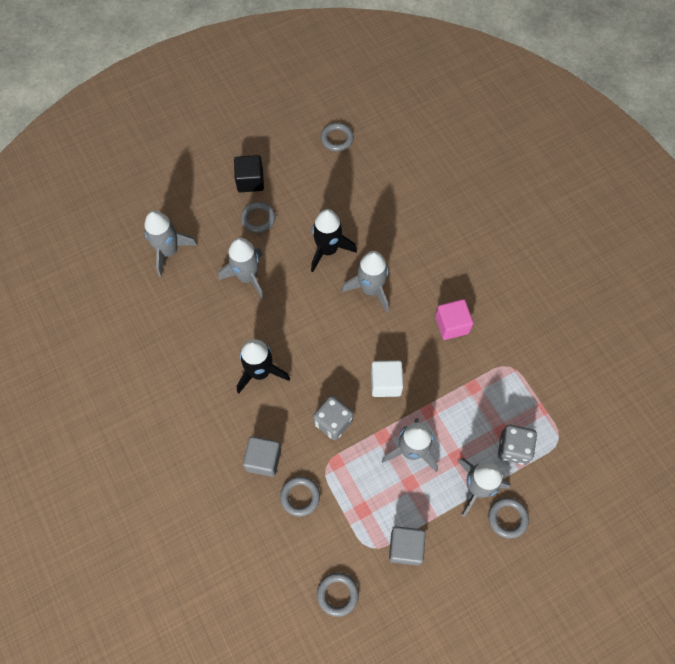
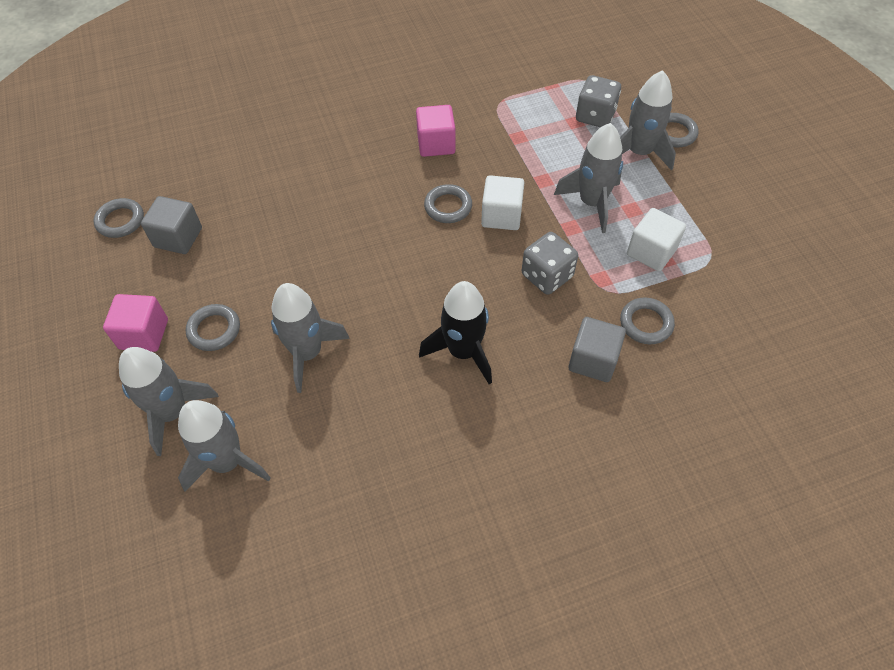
camera: 80 degrees left, 10 degrees down
black cube [234,155,264,192] -> pink cube [103,294,168,352]
black rocket [311,209,357,272] -> none
grey ring [317,572,359,617] -> grey ring moved to [424,184,472,223]
grey rocket [341,251,389,313] -> grey rocket moved to [119,347,219,456]
grey cube [389,526,426,566] -> grey cube moved to [141,196,202,254]
none -> white cube [627,208,686,271]

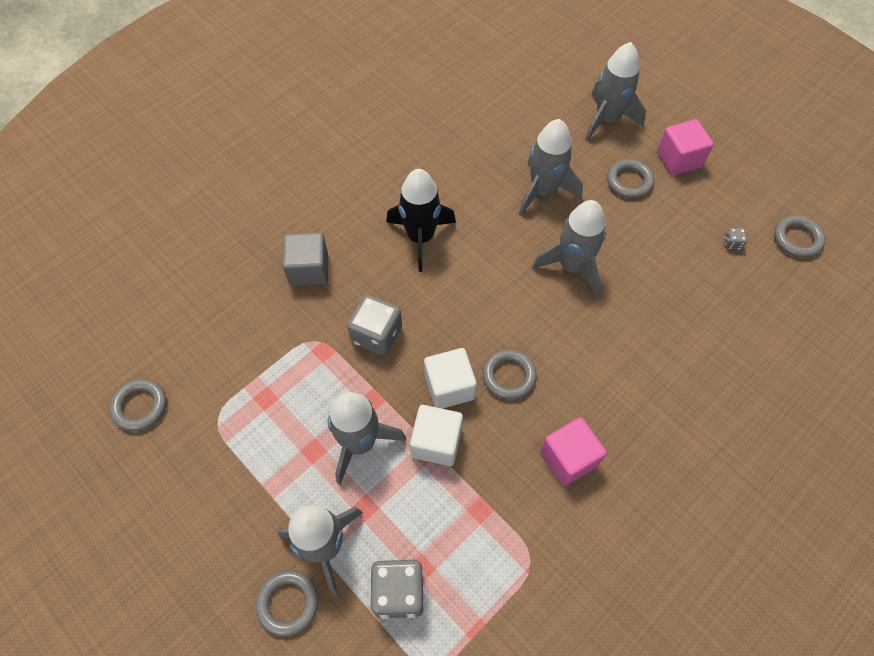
camera: 155 degrees right, 5 degrees up
grey cube [141,196,202,254] -> grey dice [724,228,747,250]
grey rocket [178,400,271,492] -> grey rocket moved to [532,200,606,297]
grey ring [620,297,675,344] -> grey ring moved to [110,379,166,431]
white cube [627,208,686,271] -> white cube moved to [410,405,463,466]

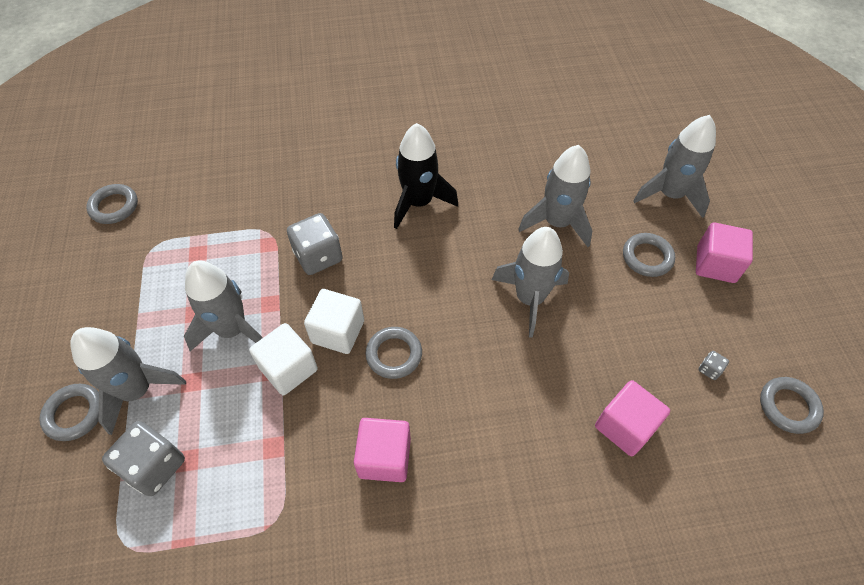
camera: 35 degrees right, 5 degrees down
grey cube [282,232,328,286] -> none
none -> pink cube [595,380,670,456]

